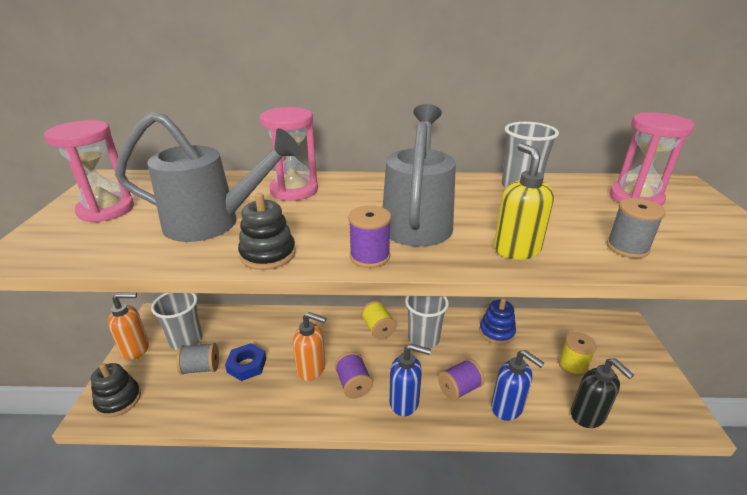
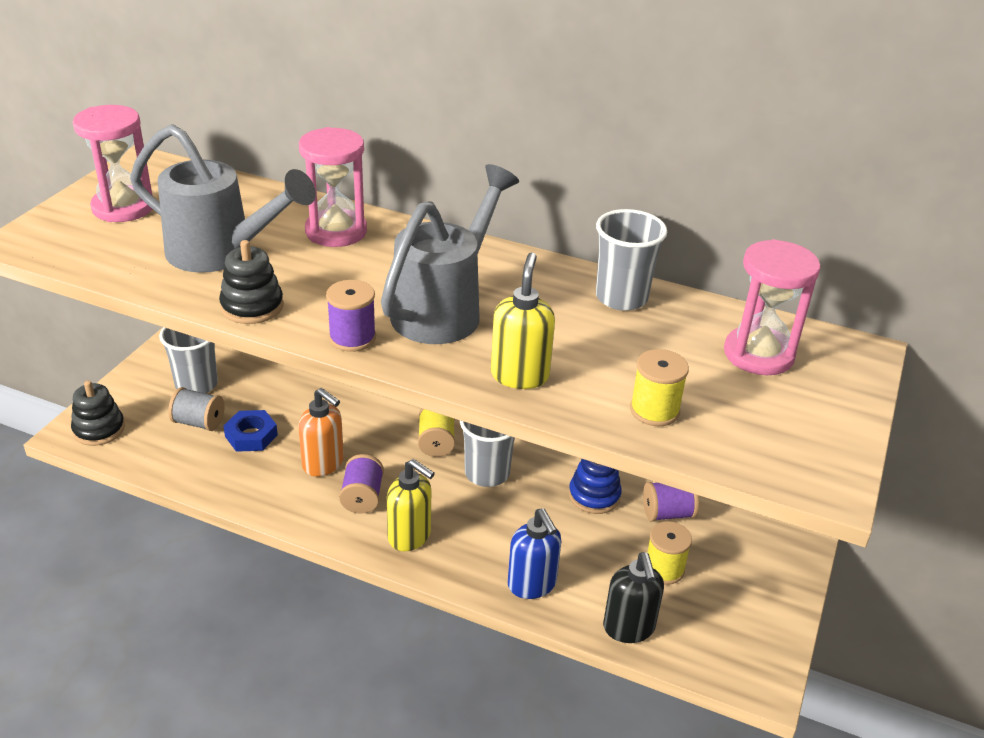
camera: 20 degrees right, 5 degrees up
orange soap dispenser [108,293,149,360] -> none
blue soap dispenser [389,344,431,416] -> yellow soap dispenser [387,459,435,551]
purple spool [438,359,485,401] -> purple spool moved to [643,482,699,521]
grey spool [606,198,666,258] -> yellow spool [630,349,689,426]

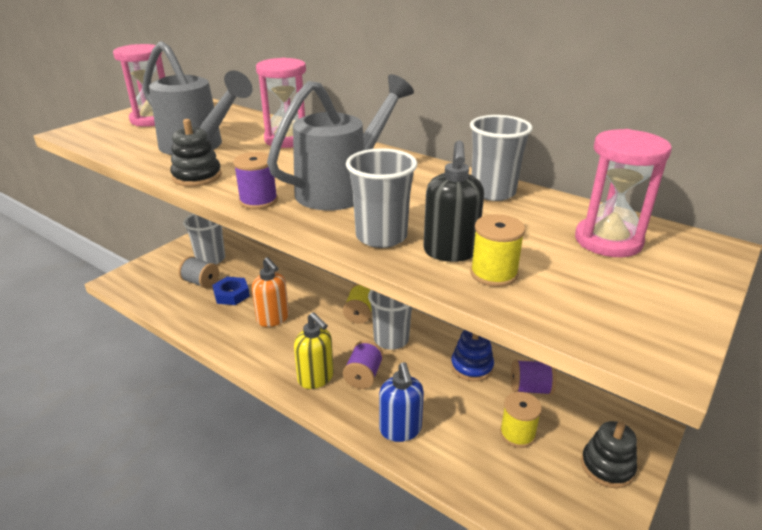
camera: 15 degrees right, 5 degrees down
black stacking toy [71,380,125,446] -> black stacking toy moved to [581,421,637,488]
purple spool [339,454,384,514] -> purple spool moved to [343,340,384,389]
yellow soap dispenser [491,252,555,389] -> grey cup [346,148,417,248]
black soap dispenser [603,552,664,643] -> black soap dispenser moved to [423,140,484,262]

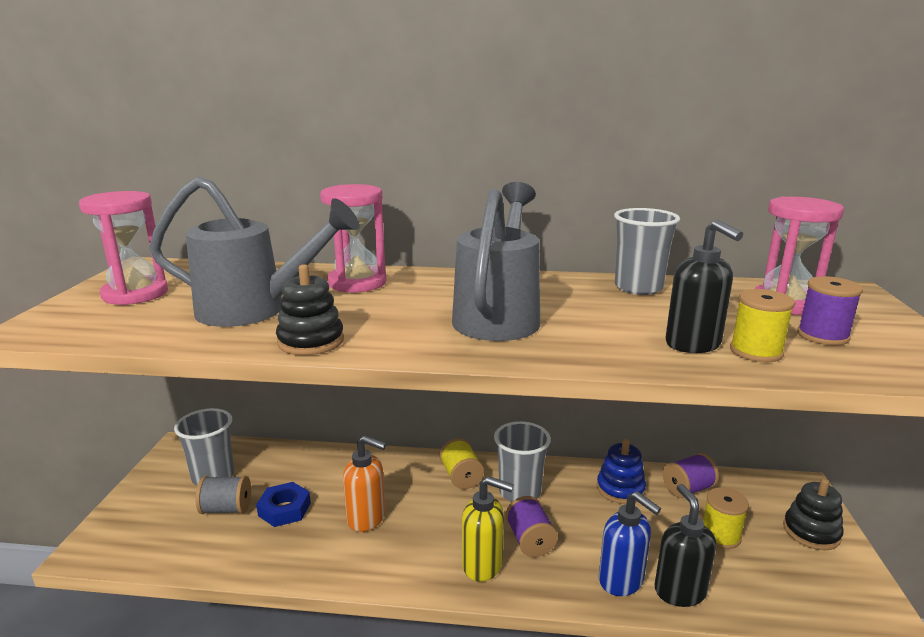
camera: 30 degrees left, 10 degrees down
purple spool [233,152,278,209] -> purple spool moved to [797,276,863,345]
grey cup [346,148,417,248] -> none
none -> black soap dispenser [655,484,716,607]

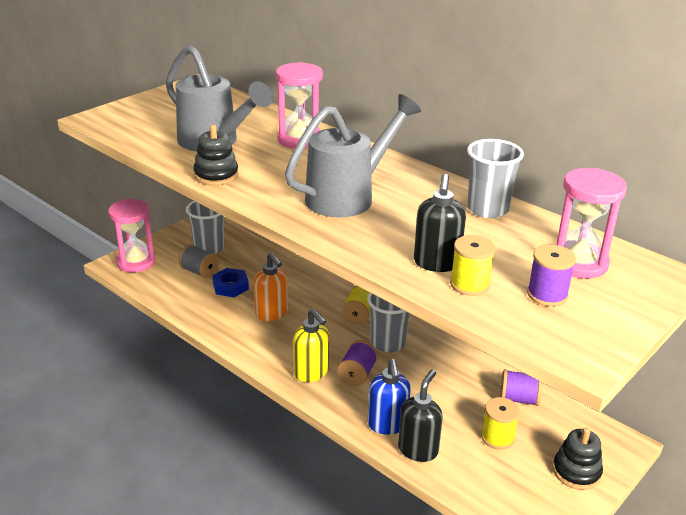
camera: 35 degrees right, 10 degrees up
pink hourglass [79,191,168,305] -> pink hourglass moved to [108,199,156,273]
blue stacking toy [597,439,646,504] -> none

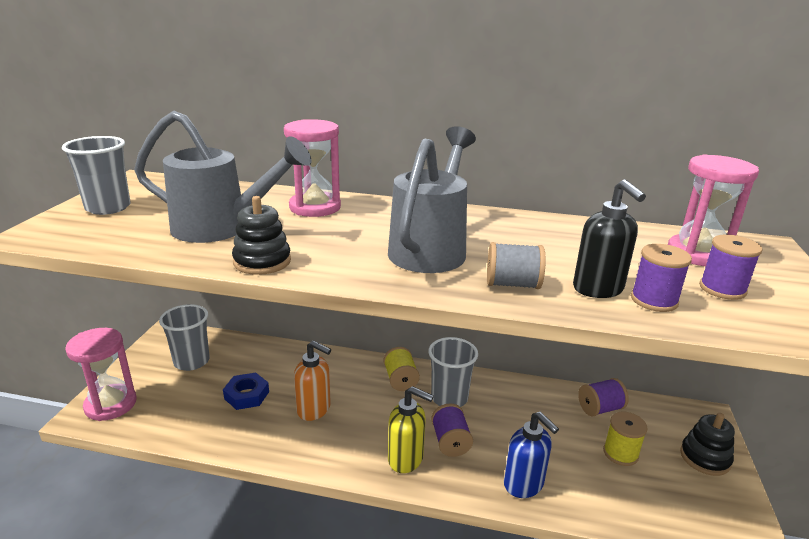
camera: 30 degrees left, 5 degrees down
grey spool [179,244,219,279] -> grey spool moved to [487,242,546,289]
black soap dispenser [398,370,443,462] -> none
yellow spool [450,235,495,296] -> purple spool [631,244,692,312]
grey cup [467,139,524,218] -> grey cup moved to [62,136,131,215]

